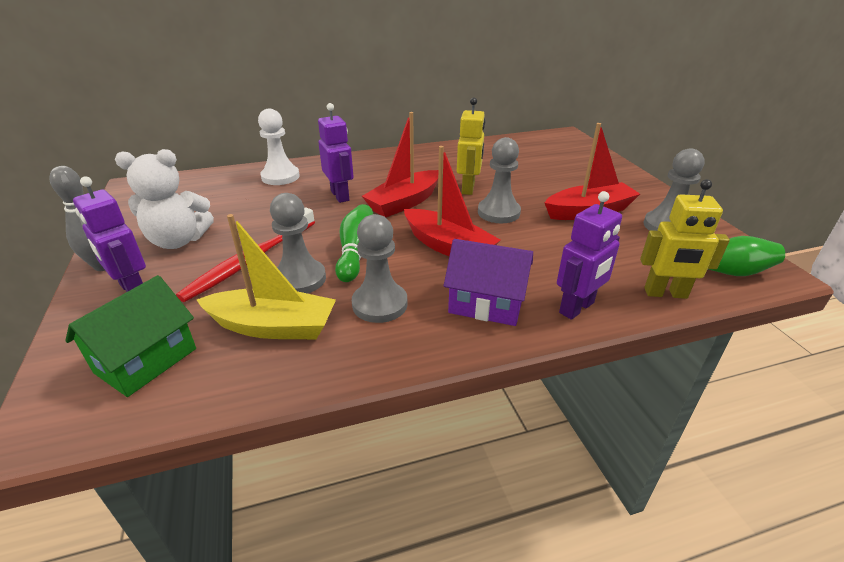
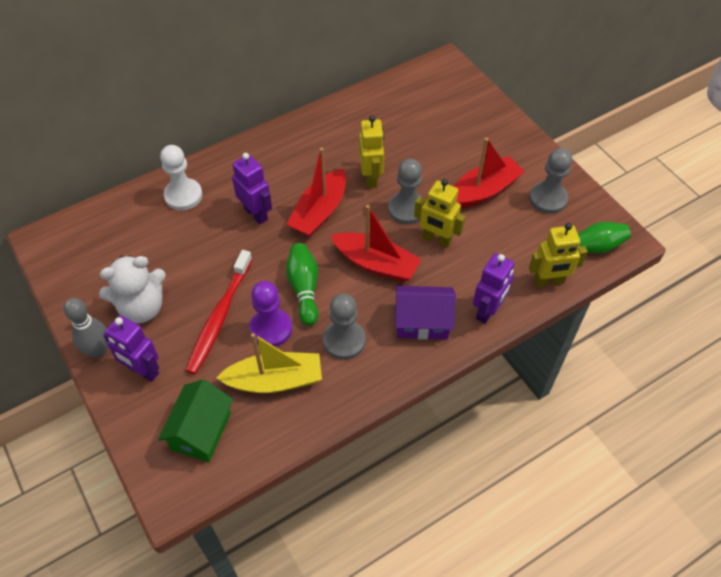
camera: 15 degrees left, 20 degrees up
grey pawn [270,193,326,294] -> purple pawn [250,281,292,347]
none -> yellow robot [414,179,465,248]

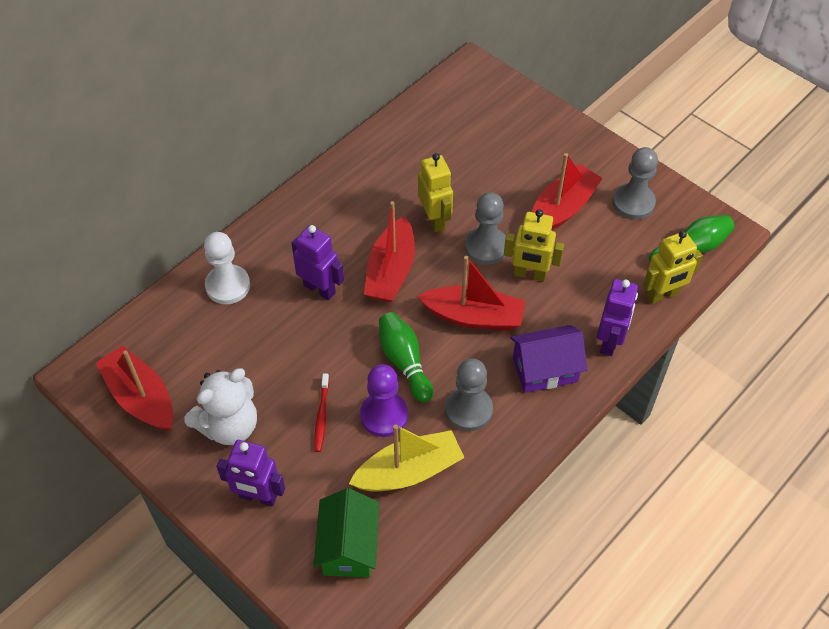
camera: 15 degrees left, 0 degrees up
grey bowling pin [64,298,108,358] -> none
red toothbrush [186,250,253,374] -> red toothbrush [314,373,329,452], size x0.52
none -> red boat [96,345,173,431]

